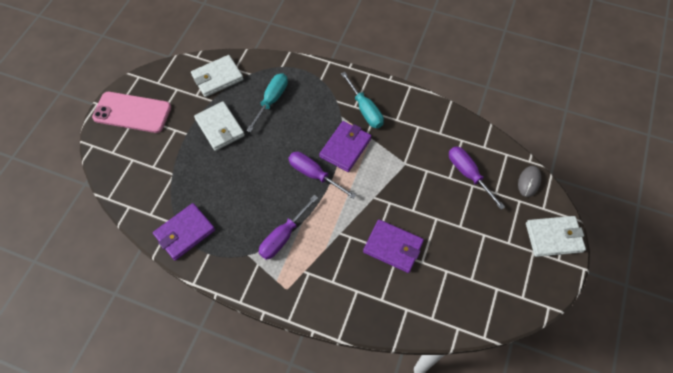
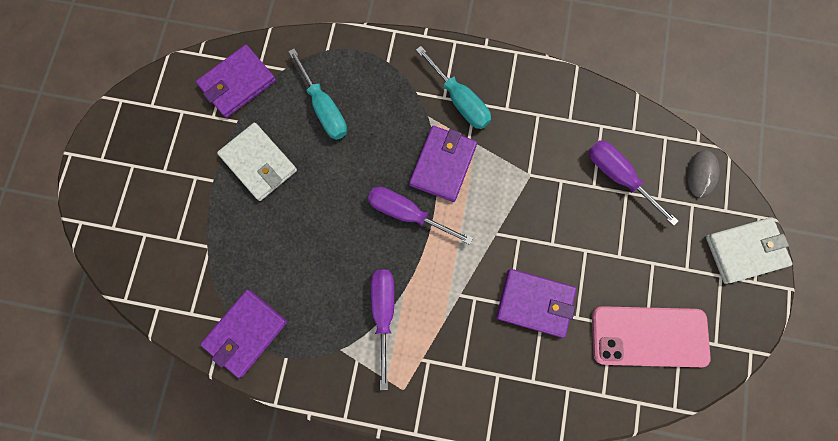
camera: 10 degrees left, 15 degrees up
pink phone [92,92,171,133] -> pink phone moved to [592,306,711,367]
white wallet [191,55,243,97] -> purple wallet [196,45,276,118]
turquoise screwdriver [246,73,288,132] -> turquoise screwdriver turned 135 degrees clockwise [288,49,347,140]
purple screwdriver [259,195,318,260] -> purple screwdriver turned 150 degrees clockwise [371,270,395,390]

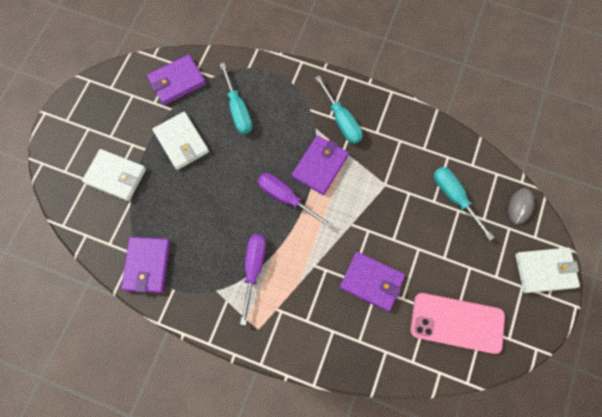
camera: 10 degrees right, 5 degrees down
purple wallet [200,290,287,378] -> purple wallet turned 45 degrees counterclockwise [121,237,170,293]
purple screwdriver [589,140,678,226] -> turquoise screwdriver [434,167,494,241]
none -> white wallet [82,149,146,201]

